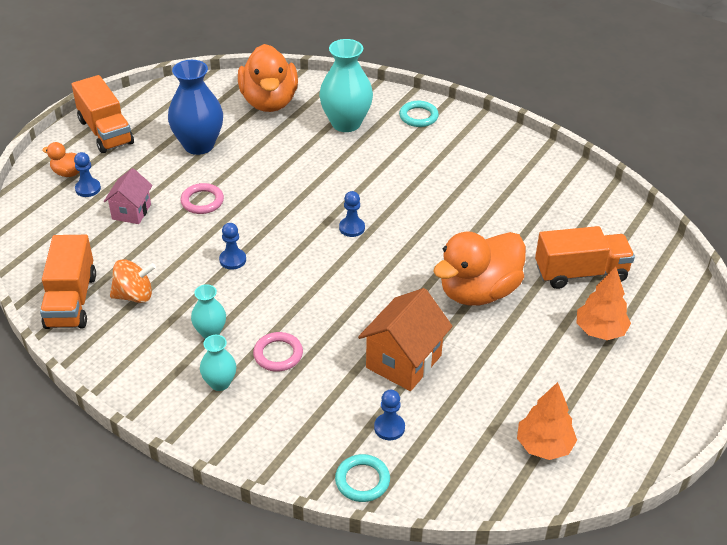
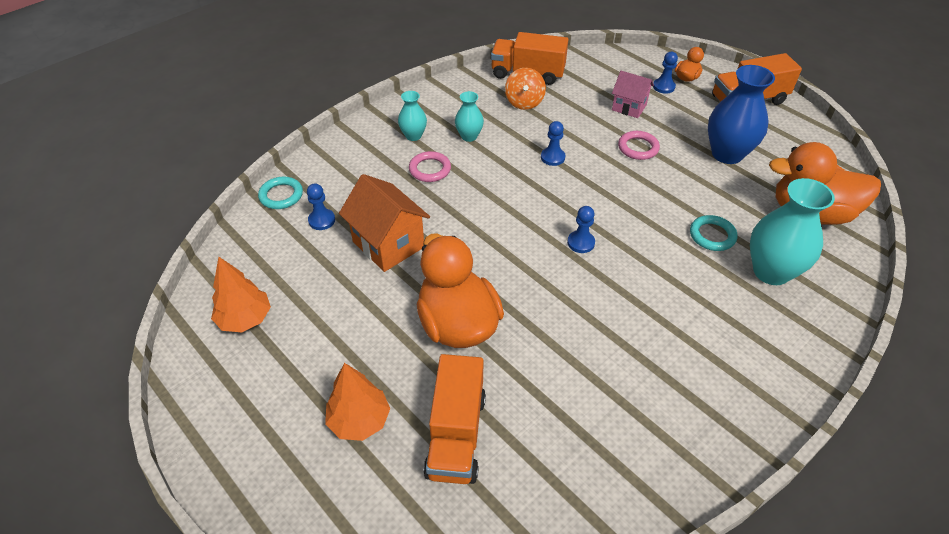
camera: 105 degrees right, 5 degrees up
turquoise ring [399,101,439,127] -> turquoise ring moved to [690,215,737,251]

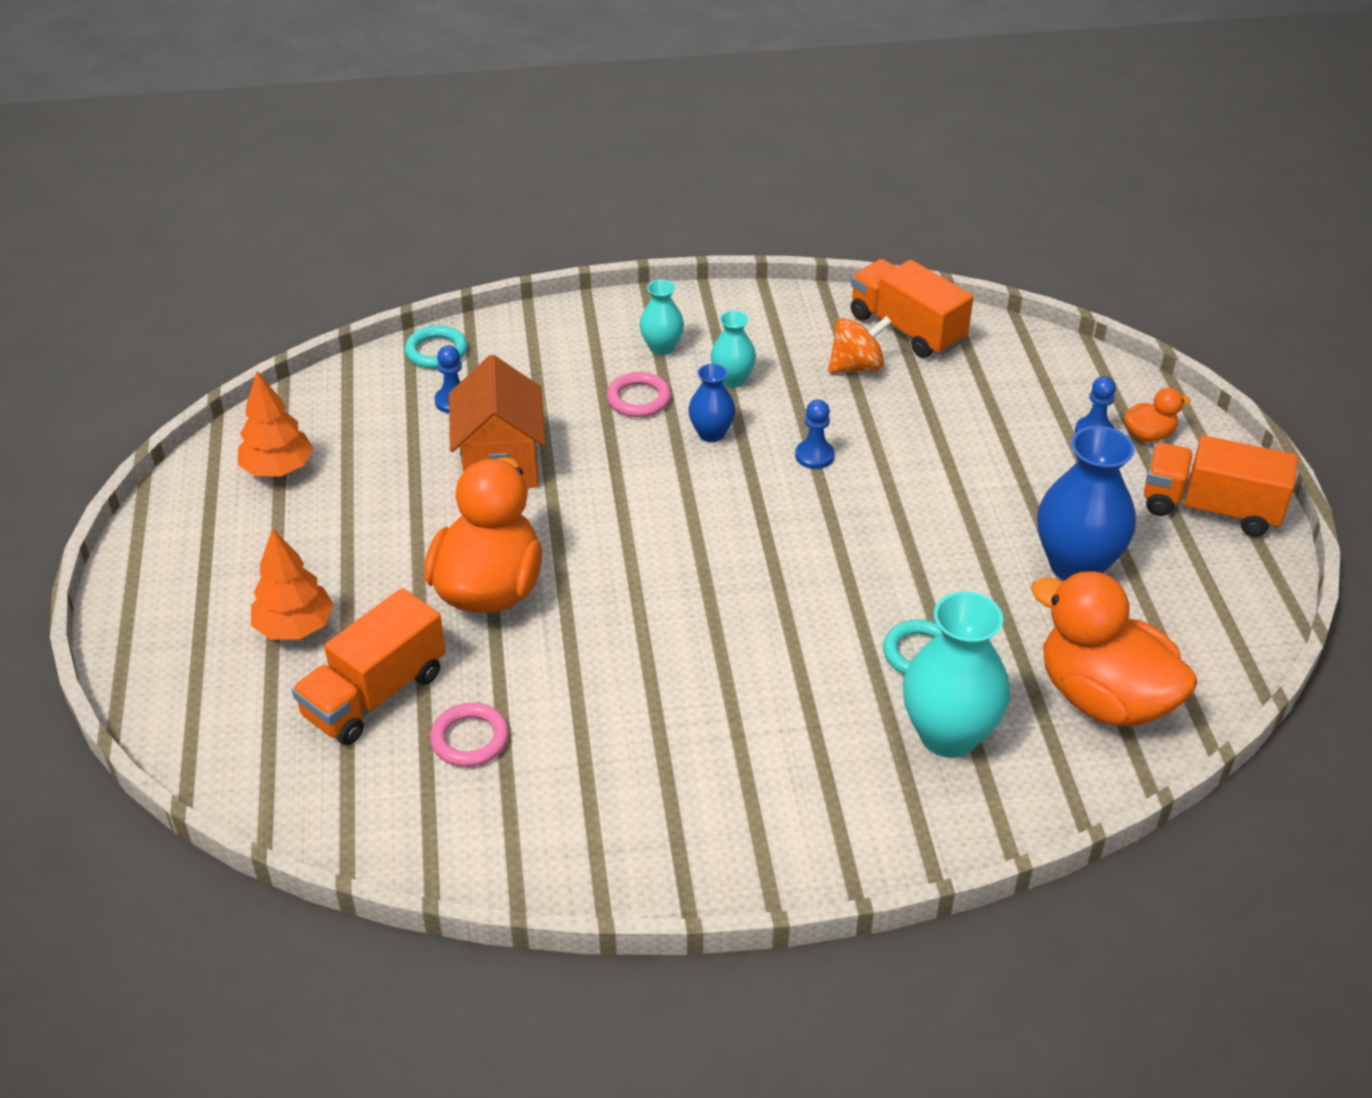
camera: 35 degrees right, 5 degrees down
orange spinning top [505,68,546,110] -> orange spinning top turned 150 degrees counterclockwise [828,316,892,373]
blue pawn [567,206,595,253] -> none
pink house [612,71,654,118] -> none
pink ring [618,131,660,160] -> pink ring moved to [430,703,509,767]
none -> blue vase [688,364,735,442]

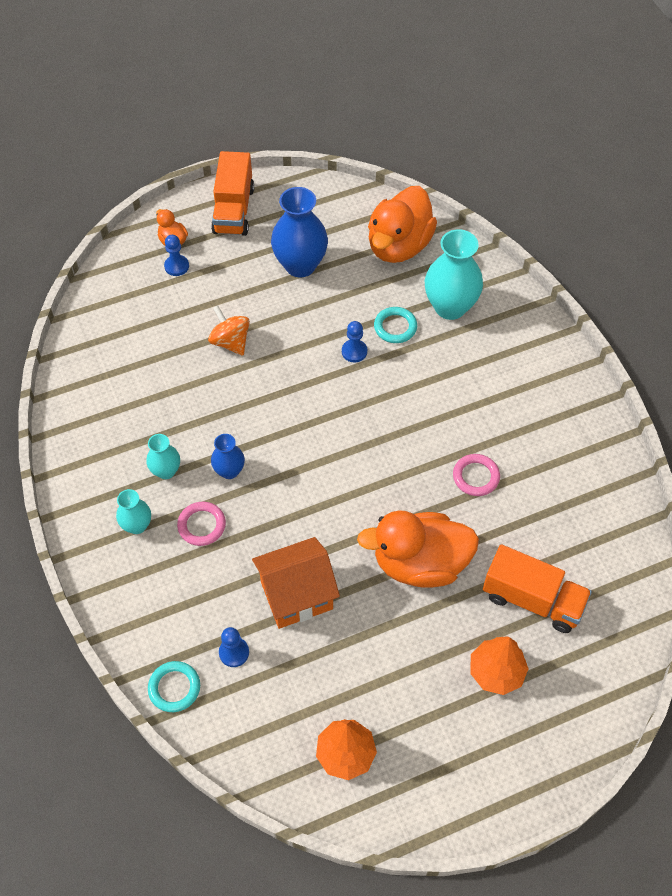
camera: 105 degrees left, 15 degrees up
pink ring [430,703,509,767] -> pink ring moved to [453,454,500,496]
blue pawn [795,399,835,469] -> blue pawn moved to [342,321,367,362]
orange spinning top [828,316,892,373] -> orange spinning top moved to [208,305,250,356]
orange truck [851,259,974,358] -> none

